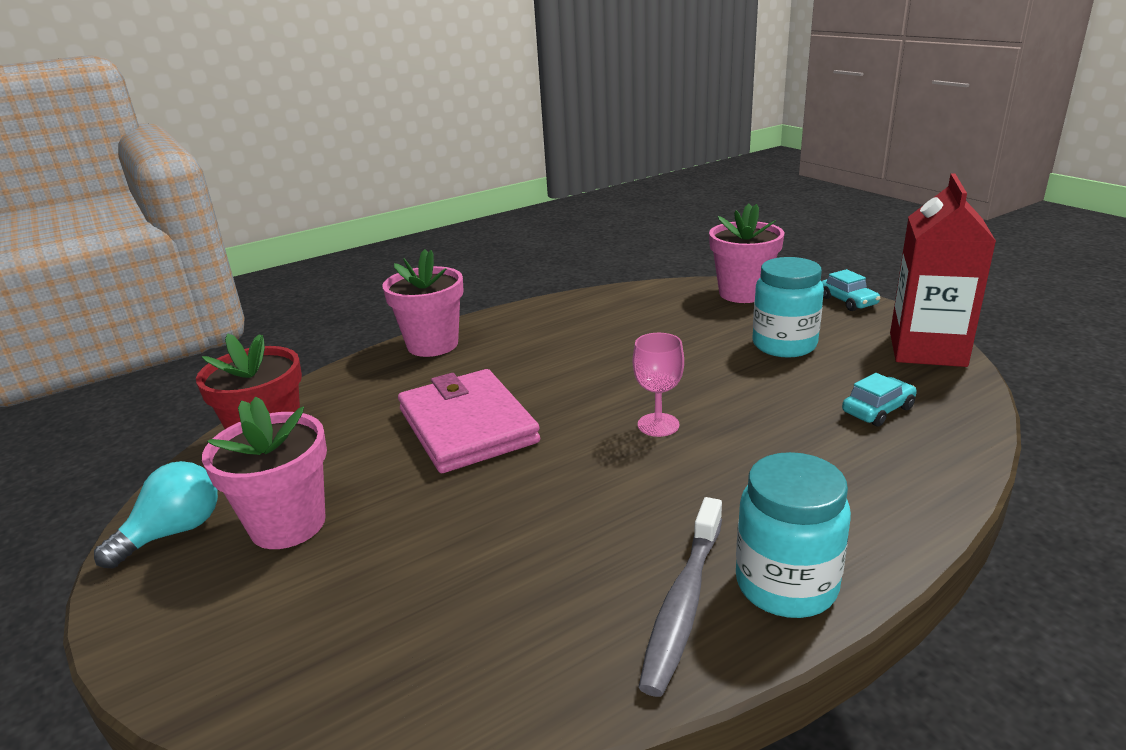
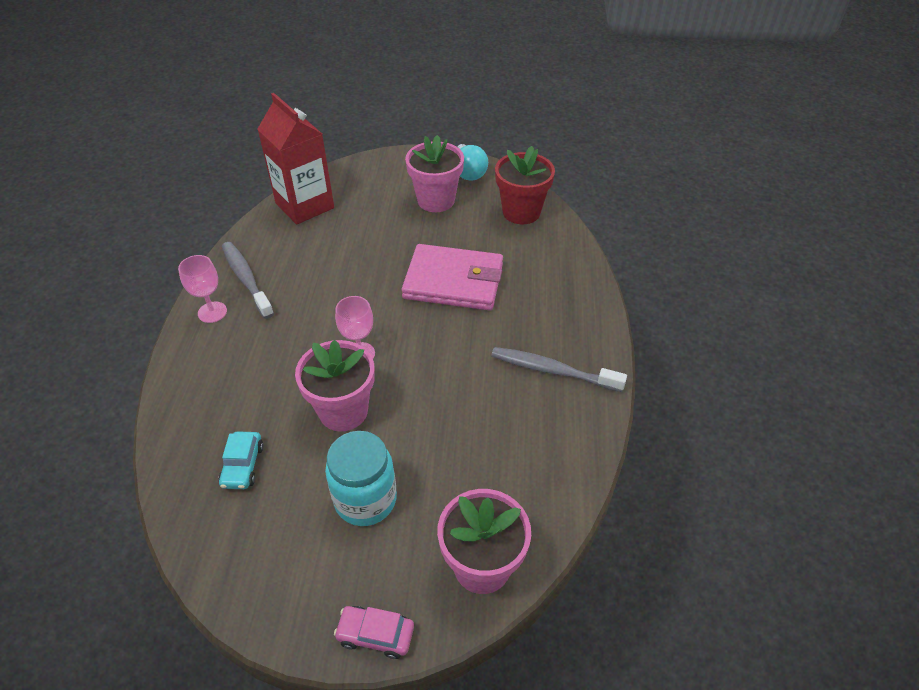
camera: 125 degrees right, 20 degrees up
pink flower pot [382,249,464,357] -> pink flower pot moved to [295,340,375,431]
turquoise jar [736,452,851,618] -> pink goblet [178,255,227,323]
turquoise car [822,269,880,311] -> pink car [334,606,414,659]
red carton [890,173,996,367] -> red carton moved to [258,93,334,225]
none -> grey toothbrush [491,347,627,392]

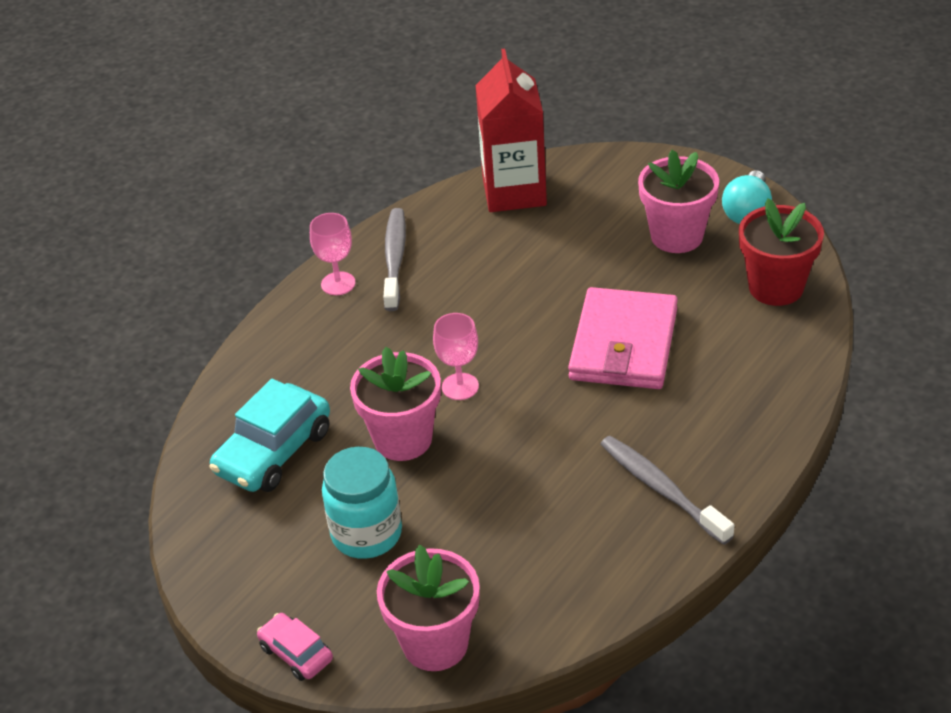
camera: 35 degrees right, 5 degrees down
turquoise car [219,431,264,489] -> turquoise car [209,379,330,492], size x1.83
pink wallet [402,244,503,311] -> pink wallet turned 60 degrees clockwise [568,287,678,389]

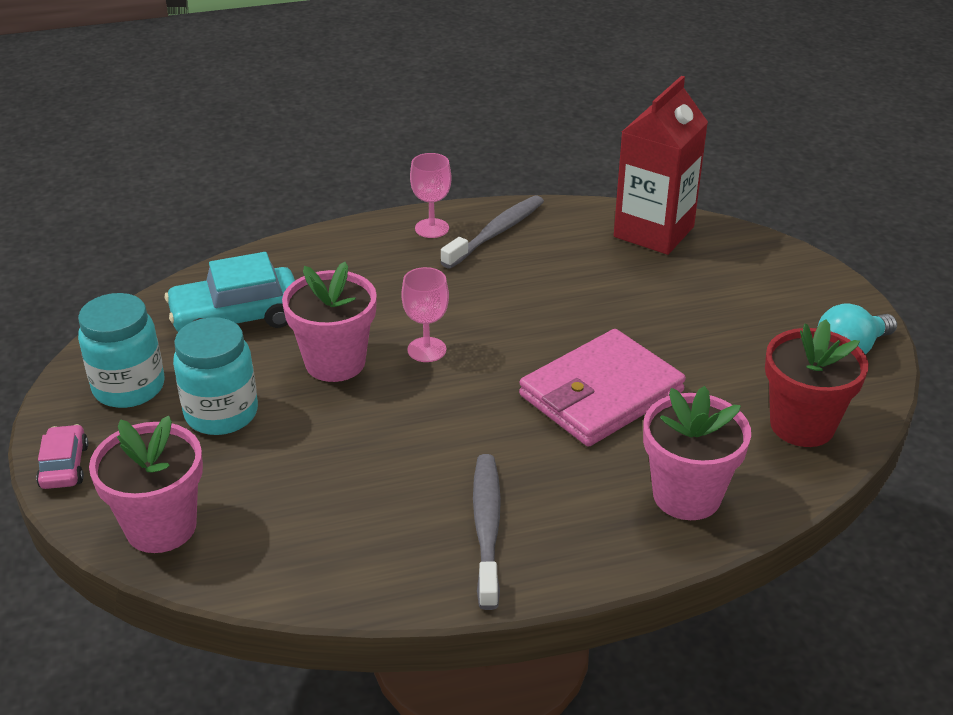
camera: 35 degrees right, 5 degrees down
pink flower pot [638,150,719,253] -> pink flower pot moved to [643,386,751,520]
none -> turquoise jar [78,293,164,408]

